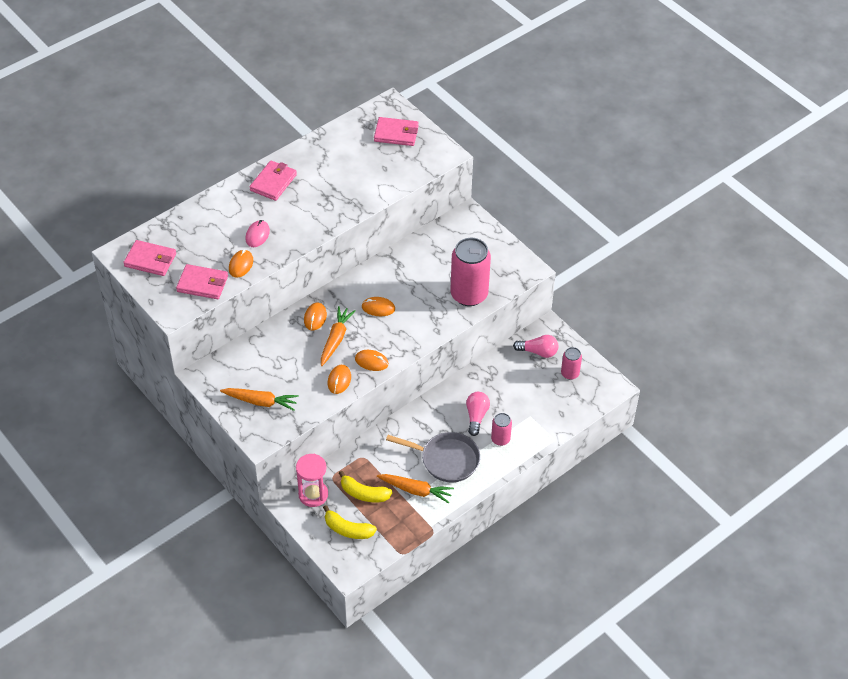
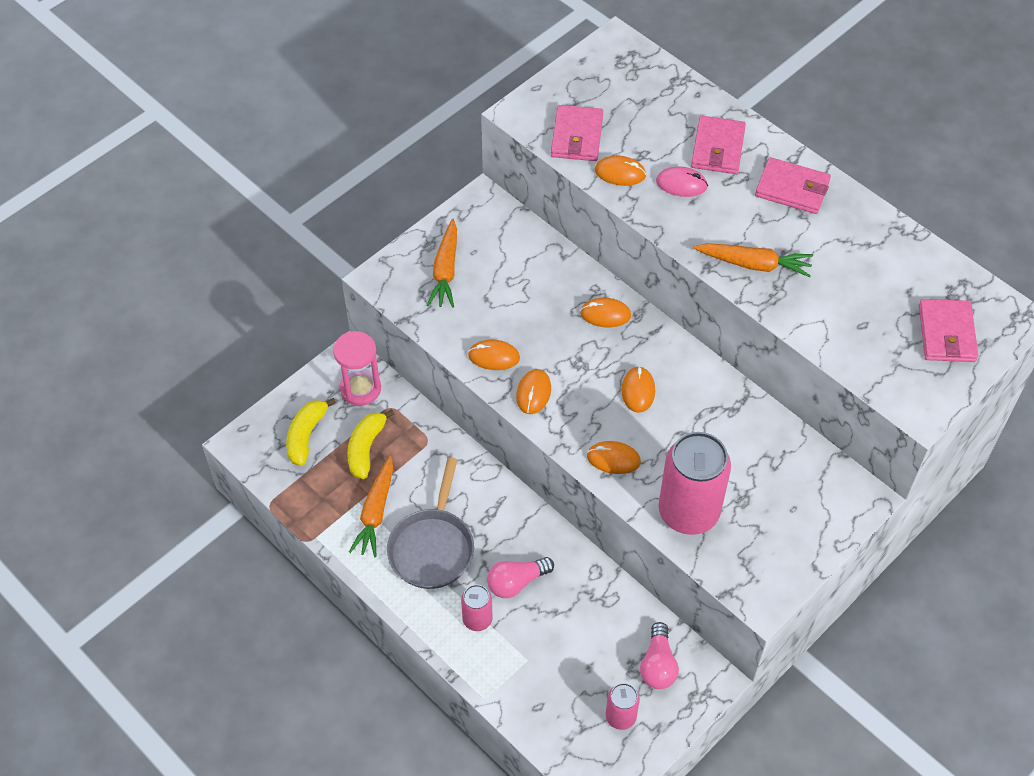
camera: 85 degrees right, 5 degrees up
pink wallet [123,240,176,276] -> pink wallet moved to [691,116,746,174]
orange carrot [321,306,356,366] -> orange carrot moved to [693,243,813,277]
pink light bulb [466,392,490,436] -> pink light bulb turned 150 degrees clockwise [487,557,554,598]
none -> orange mouse [587,441,641,474]

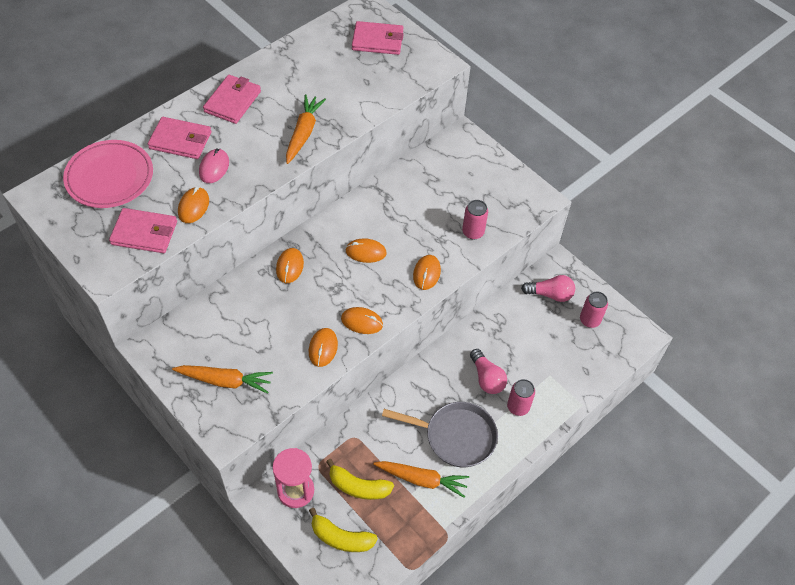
camera: 90 degrees left, 0 degrees up
pink can [659,432,731,535] -> pink can [462,200,488,240], size x0.50
none -> pink plate [63,140,153,208]

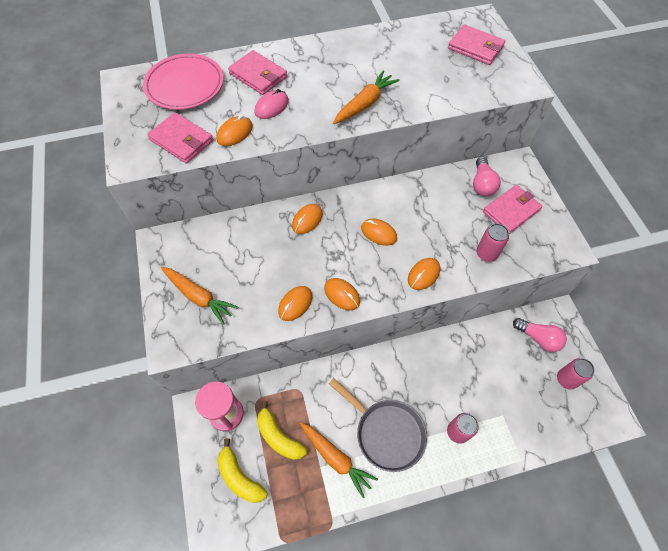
camera: 30 degrees right, 5 degrees up
pink wallet [203,75,261,124] -> pink wallet moved to [483,185,543,234]
pink light bulb [470,349,507,394] -> pink light bulb moved to [473,157,501,196]

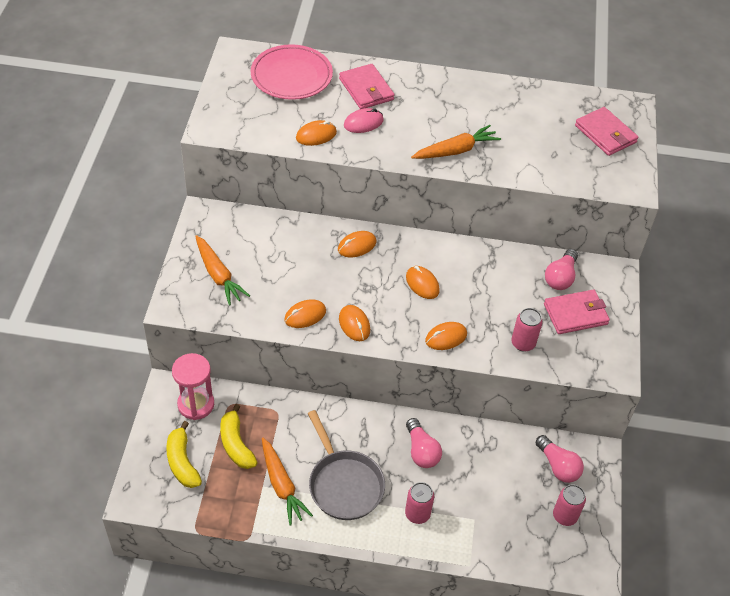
camera: 20 degrees right, 10 degrees down
pink wallet [147,112,213,164] -> none
none -> pink light bulb [406,418,442,468]

